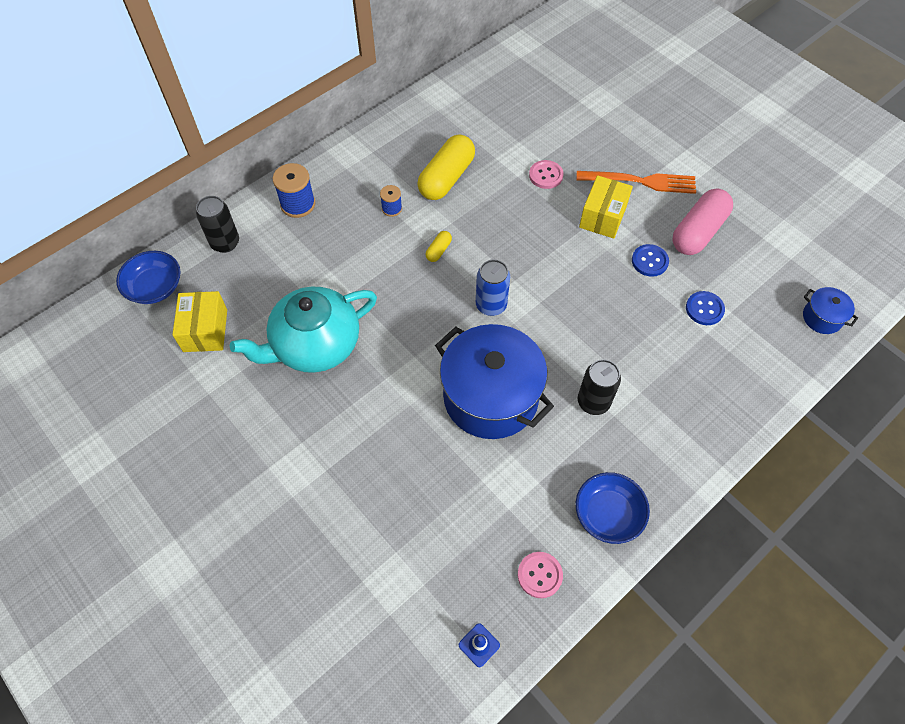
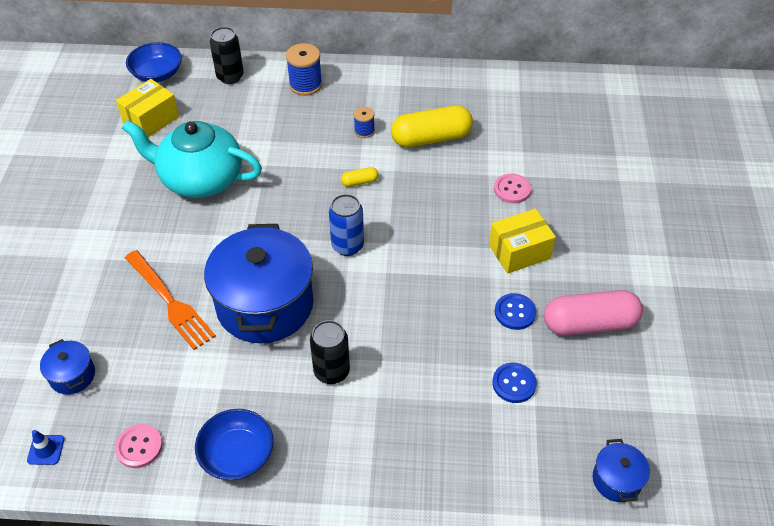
camera: 45 degrees right, 10 degrees down
orange fork [576,171,696,194] -> orange fork moved to [125,250,216,350]
none -> blue pot [40,339,95,395]

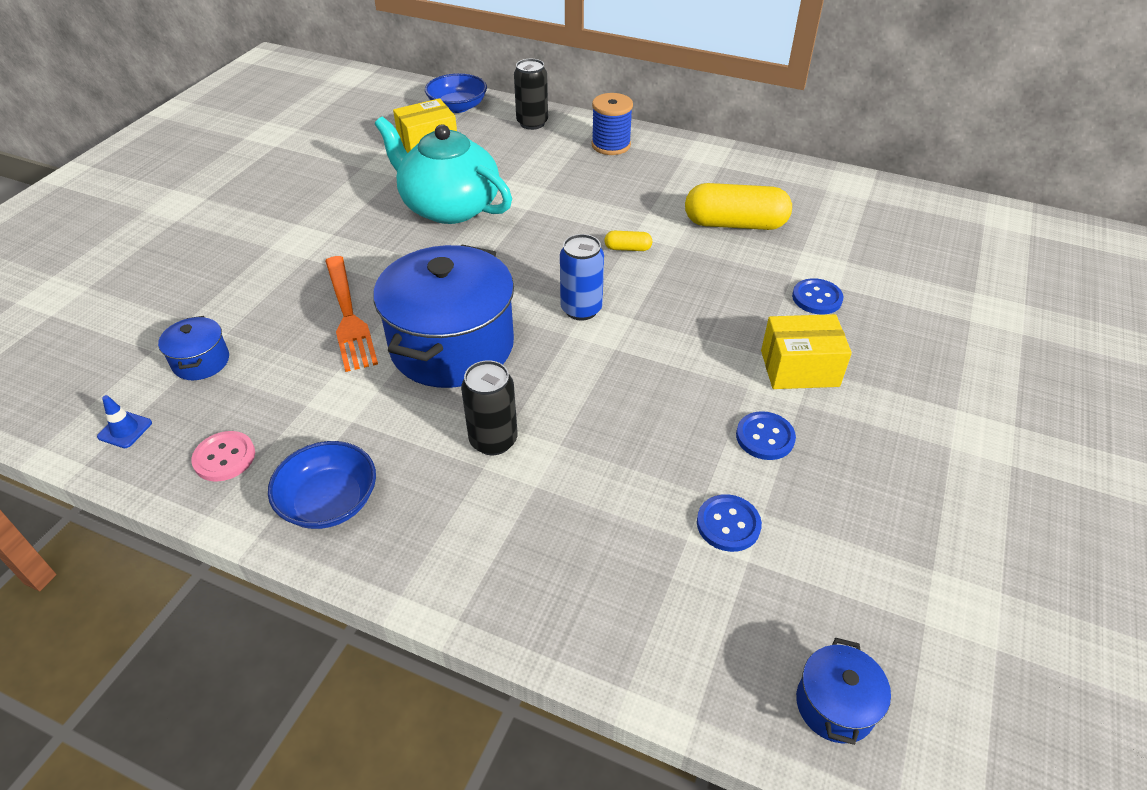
camera: 20 degrees right, 5 degrees down
blue spool [354,107,375,138] -> none
pink button [494,173,531,204] -> blue button [792,278,843,315]
pink capsule [544,290,643,336] -> none

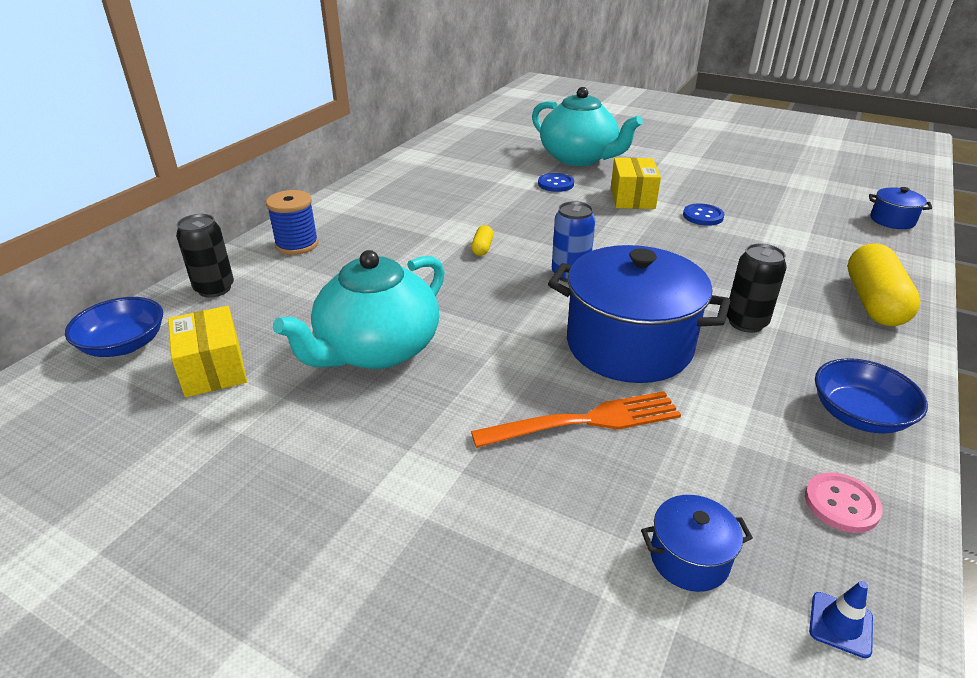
camera: 85 degrees left, 10 degrees down
yellow capsule [685,183,792,230] -> yellow capsule moved to [848,243,921,326]
blue button [697,494,762,552] -> none
none -> turquoise teapot [532,87,643,166]

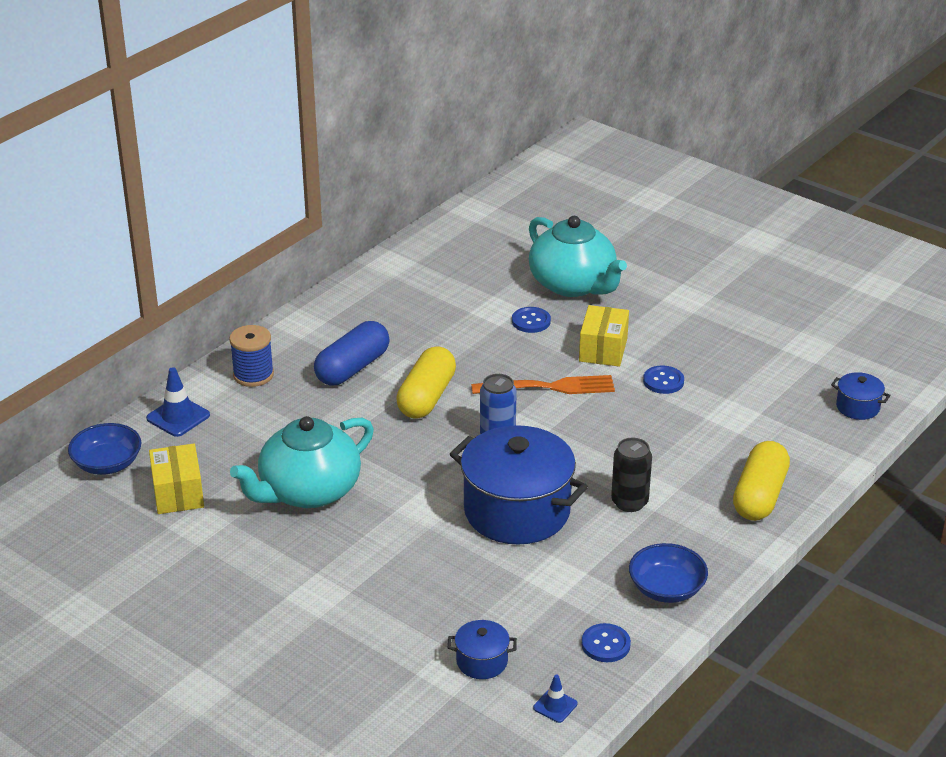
camera: 10 degrees right, 0 degrees up
black can [176,214,234,298] -> blue traffic cone [146,367,210,437]
yellow capsule [471,225,493,256] -> yellow capsule [396,346,456,419], size x2.27
orange fork [471,391,681,448] -> orange fork moved to [471,375,615,394]
pink button [805,473,883,533] -> blue button [582,623,631,662]
none -> blue capsule [314,321,389,386]

